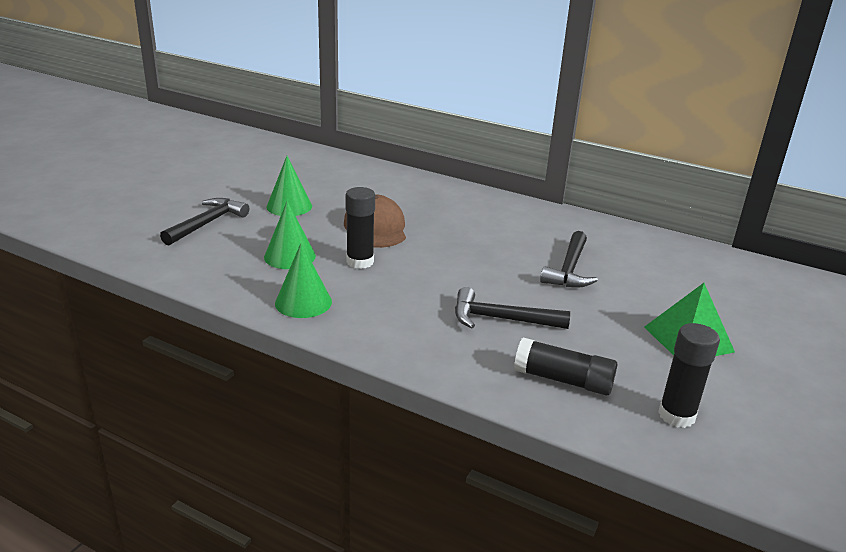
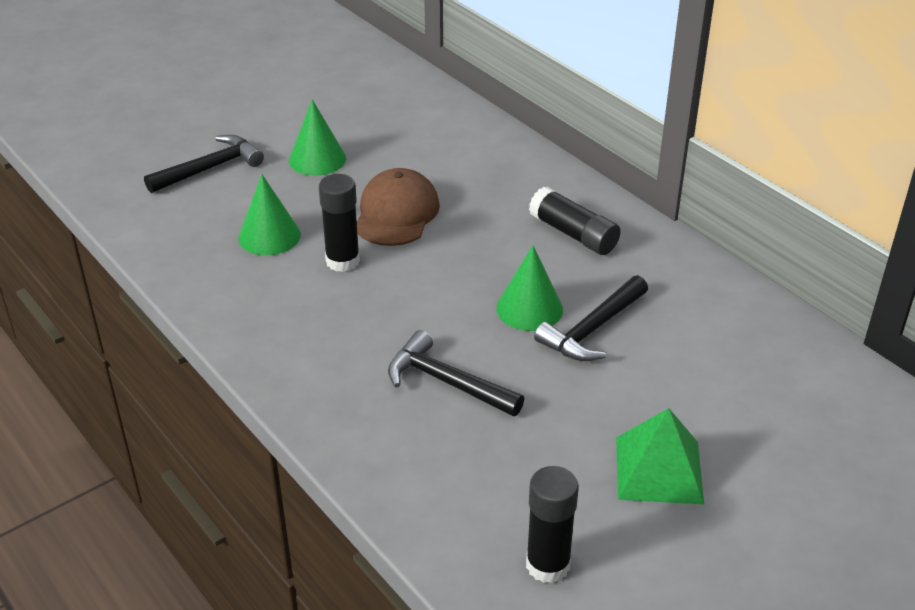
camera: 25 degrees right, 10 degrees up
green cone [275,243,332,318] -> green cone moved to [496,245,563,331]
black glue stick [514,338,618,396] -> black glue stick moved to [529,187,621,255]

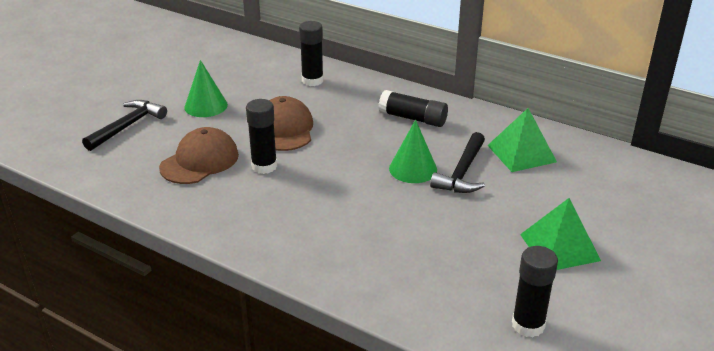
camera: 20 degrees left, 5 degrees down
green cone [238,174,301,255] -> brown cap [159,127,239,184]
black hammer [388,330,524,416] -> none
none -> black glue stick [299,21,324,86]
none -> green pyramid [487,108,557,172]

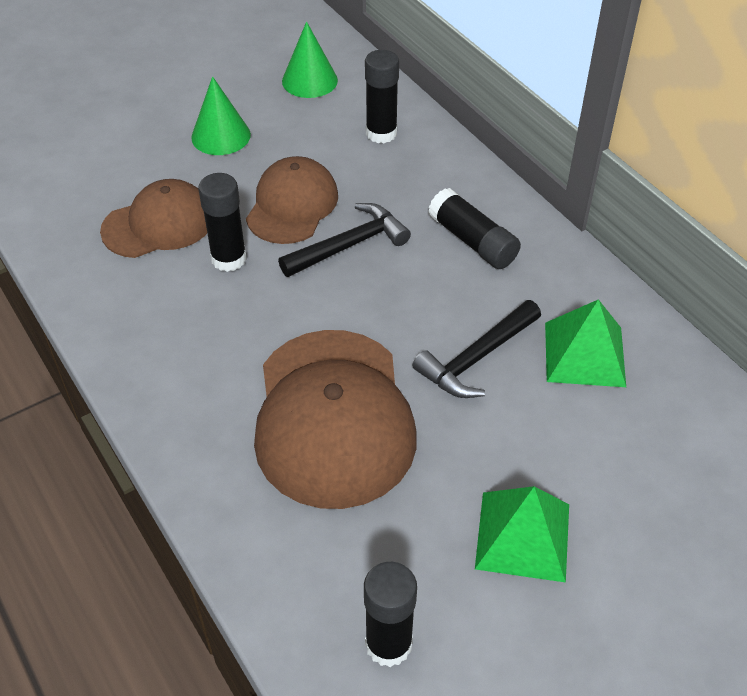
camera: 25 degrees right, 15 degrees up
black hammer [82,100,167,151] -> black hammer moved to [278,203,411,277]
green cone [389,120,437,183] -> green cone moved to [282,21,338,98]
none -> brown cap [254,330,417,509]

